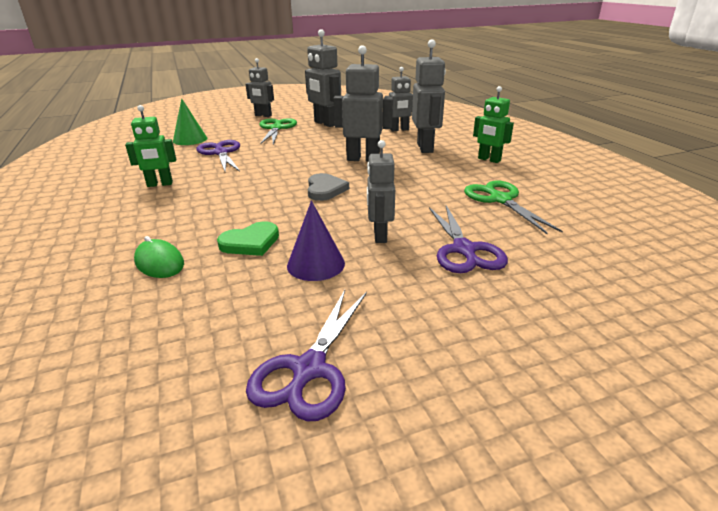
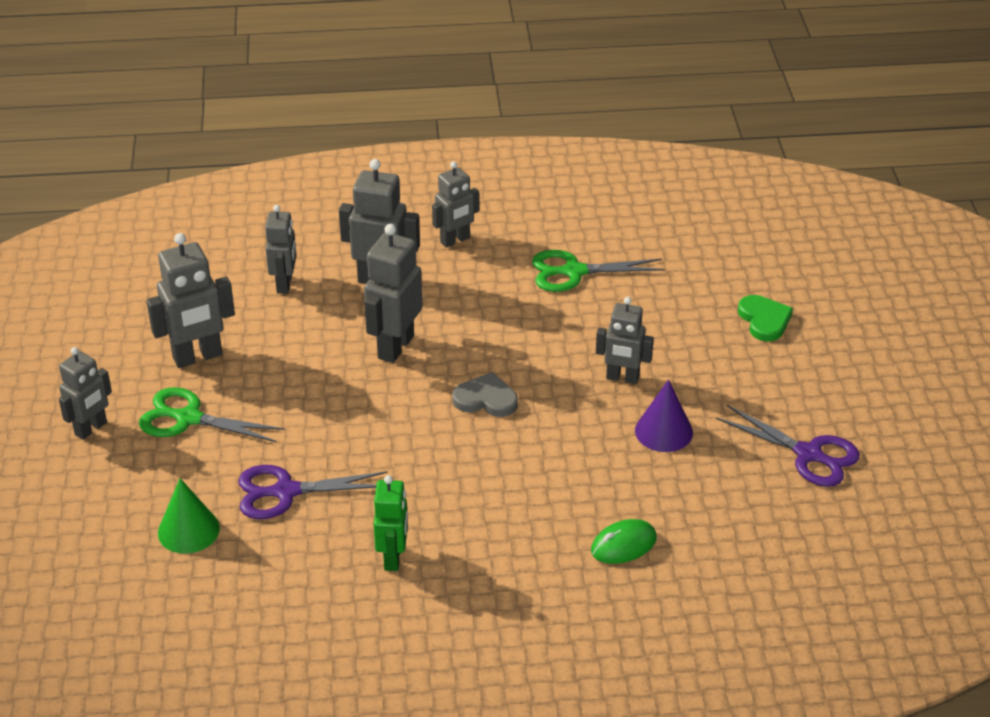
camera: 75 degrees left, 10 degrees up
green heart [217,221,279,256] -> green heart moved to [738,295,793,341]
purple scissors [429,205,508,273] -> none
green robot [473,86,514,163] -> grey robot [432,161,479,248]

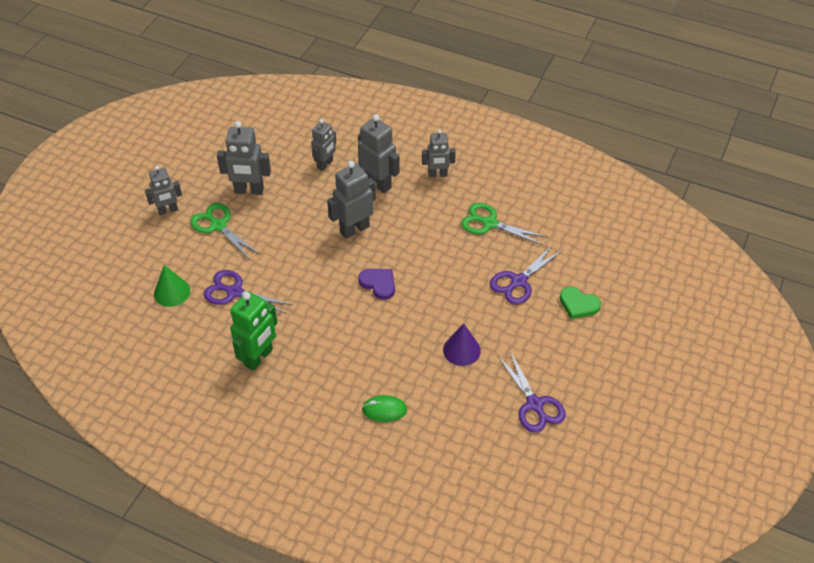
camera: 30 degrees right, 10 degrees up
green robot [374,475,408,571] -> green robot [230,292,277,371], size x1.50
grey heart [452,372,518,417] -> purple heart [358,269,395,300]
grey robot [596,297,654,384] -> none
green heart [738,295,793,341] -> green heart turned 105 degrees clockwise [560,287,601,319]
none -> purple scissors [490,245,563,305]

